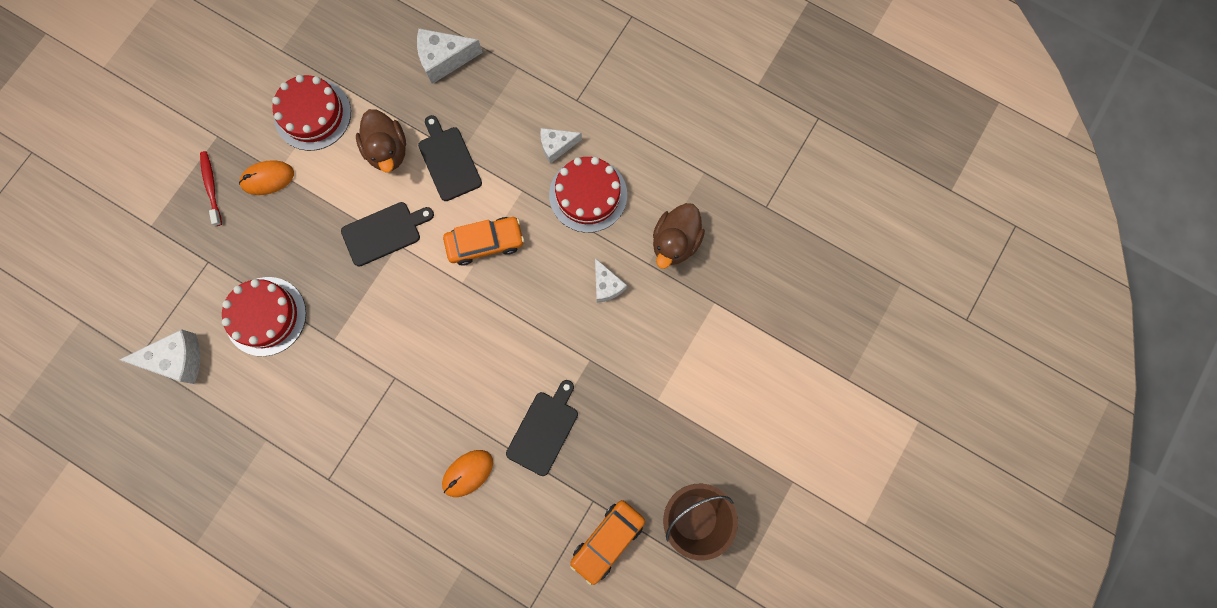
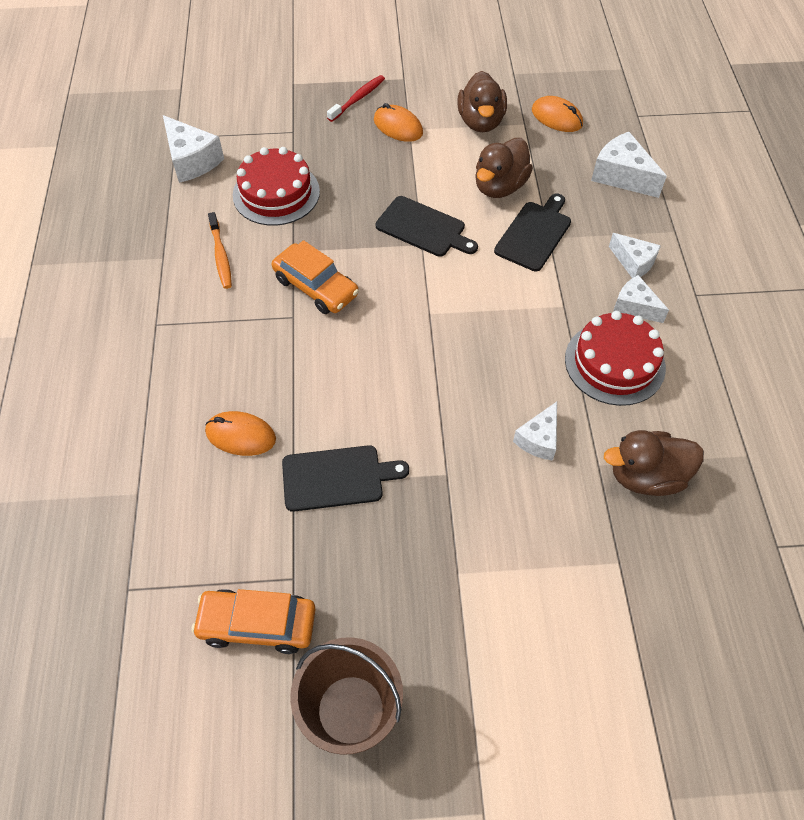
camera: 55 degrees right, 20 degrees down
red cake [272,75,351,151] -> brown duck [457,71,507,132]
orange car [443,217,524,265] -> orange car moved to [272,240,359,314]
none -> orange toothbrush [208,212,232,289]
none -> orange mouse [532,96,583,132]
none -> white cheese [609,233,661,278]

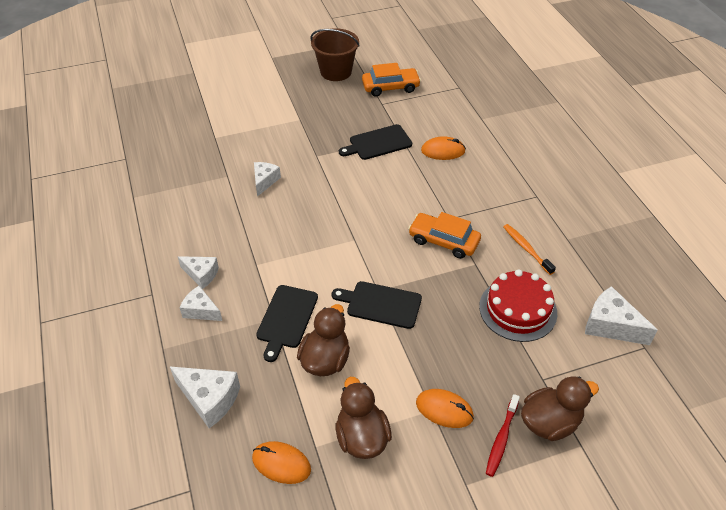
camera: 165 degrees right, 10 degrees down
red cake [565,311,666,406] -> none
brown duck [604,430,704,496] -> brown duck moved to [521,376,599,441]

